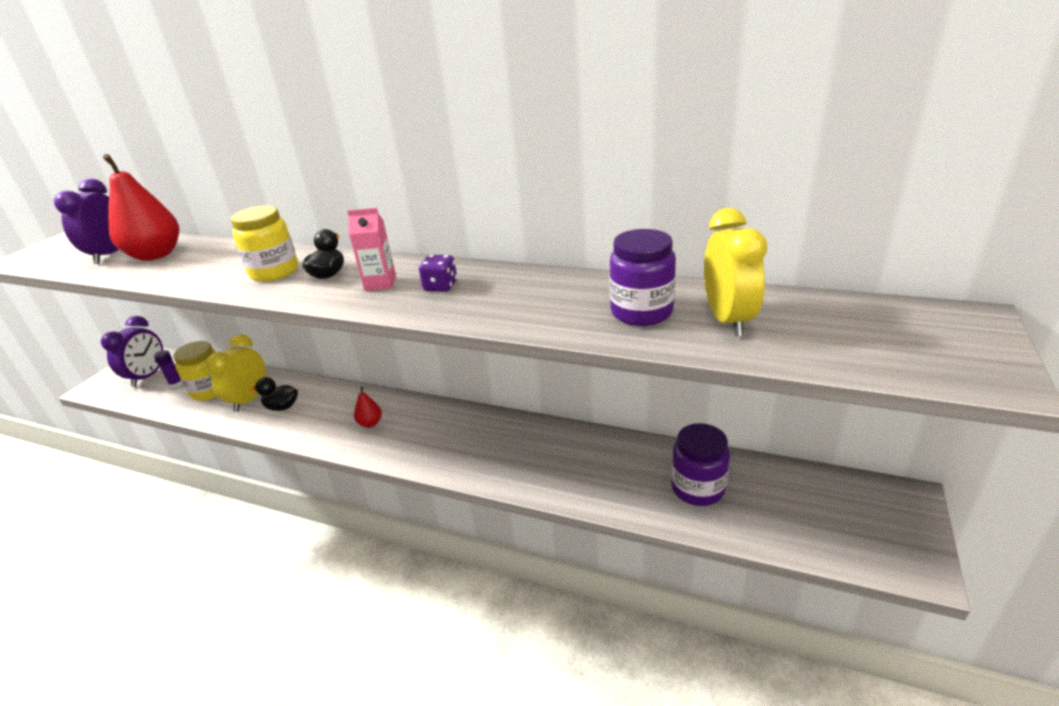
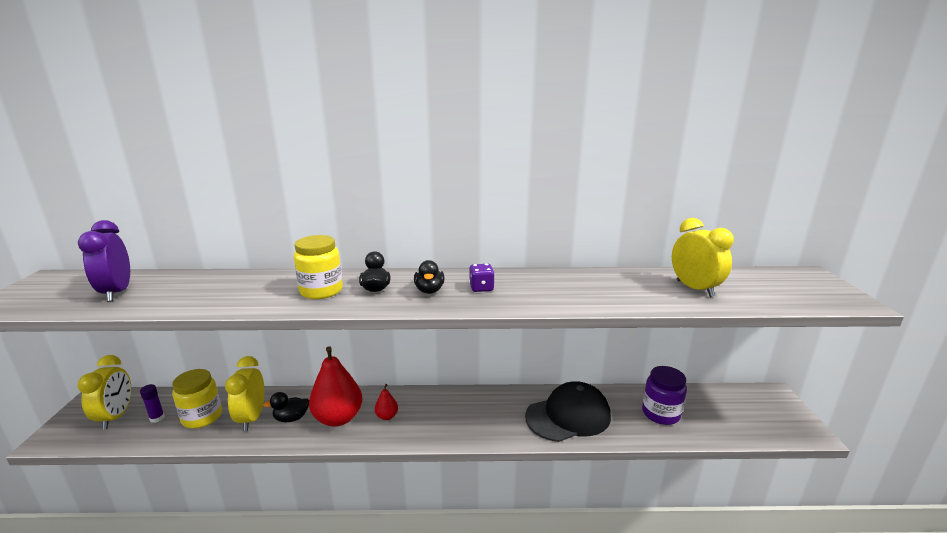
camera: 25 degrees left, 10 degrees down
purple clock [101,316,163,387] -> yellow clock [78,355,131,430]
red pear [103,154,179,261] -> red pear moved to [309,346,363,427]
pink carton [347,208,396,291] -> black duck [414,260,444,294]
purple jar [610,229,676,326] -> none
none -> black cap [525,381,611,442]

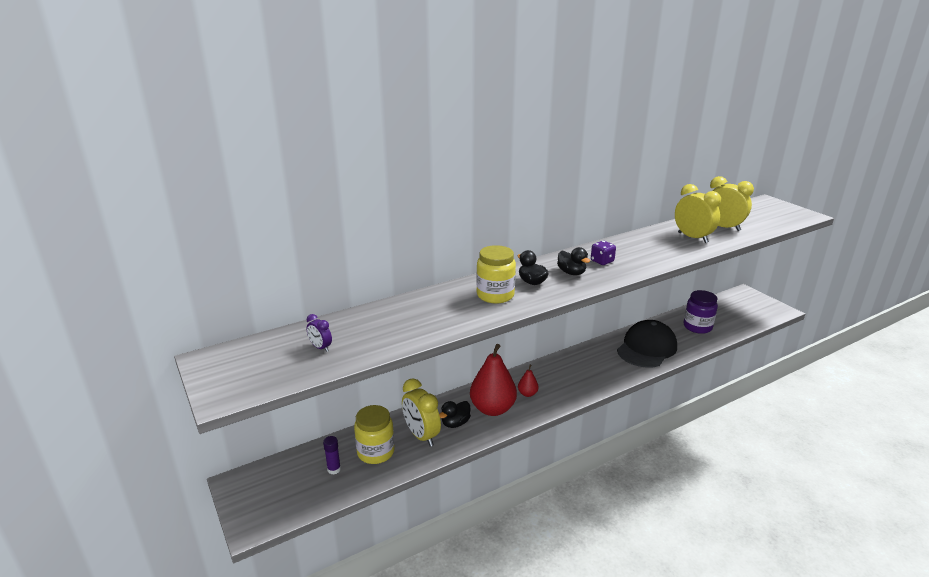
camera: 30 degrees left, 5 degrees up
purple clock [78,220,130,302] -> purple clock [307,314,332,352], size x0.49
yellow clock [78,355,131,430] -> yellow clock moved to [675,184,721,243]

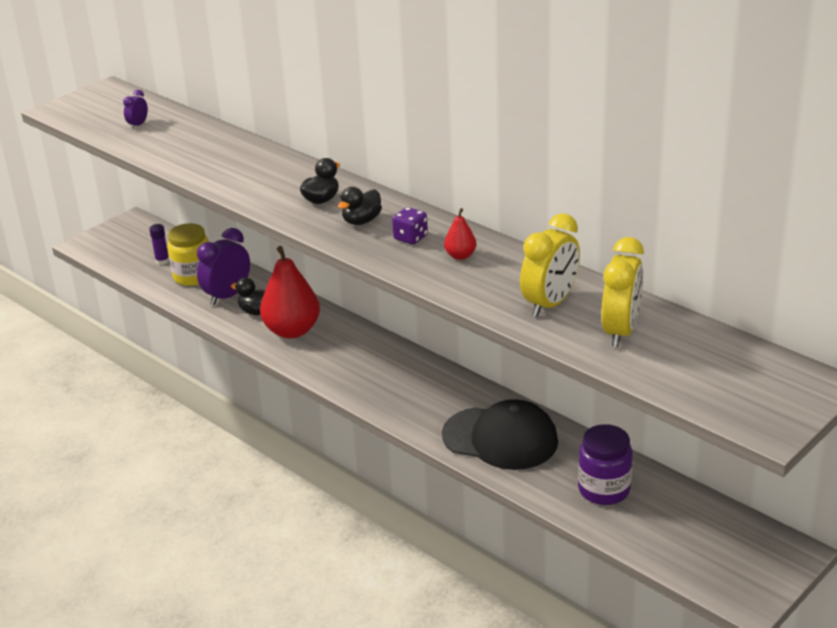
camera: 75 degrees right, 5 degrees up
yellow clock [402,378,441,446] -> purple clock [197,228,250,306]
yellow jar [476,245,516,304] -> none
red pear [518,365,539,397] -> red pear moved to [444,208,476,260]

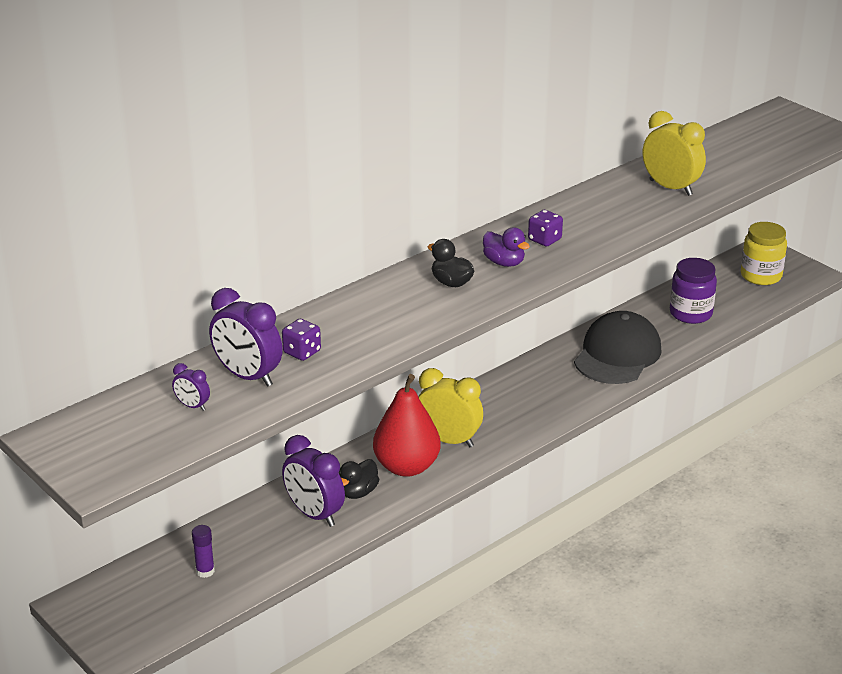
camera: 85 degrees left, 0 degrees up
yellow jar [167,223,209,286] -> yellow jar moved to [741,222,787,285]
black duck [338,187,382,225] -> purple duck [483,227,530,267]
red pear [444,208,476,260] -> none
yellow clock [601,237,644,347] -> yellow clock moved to [418,368,483,447]
none -> purple clock [209,288,283,387]
none -> purple dice [282,319,321,361]

